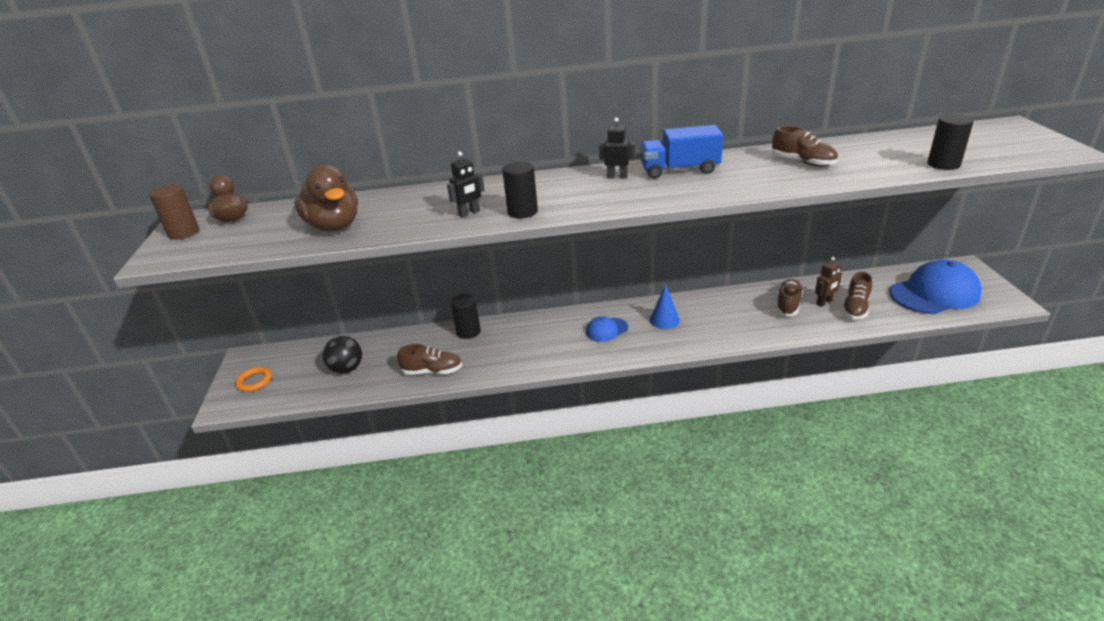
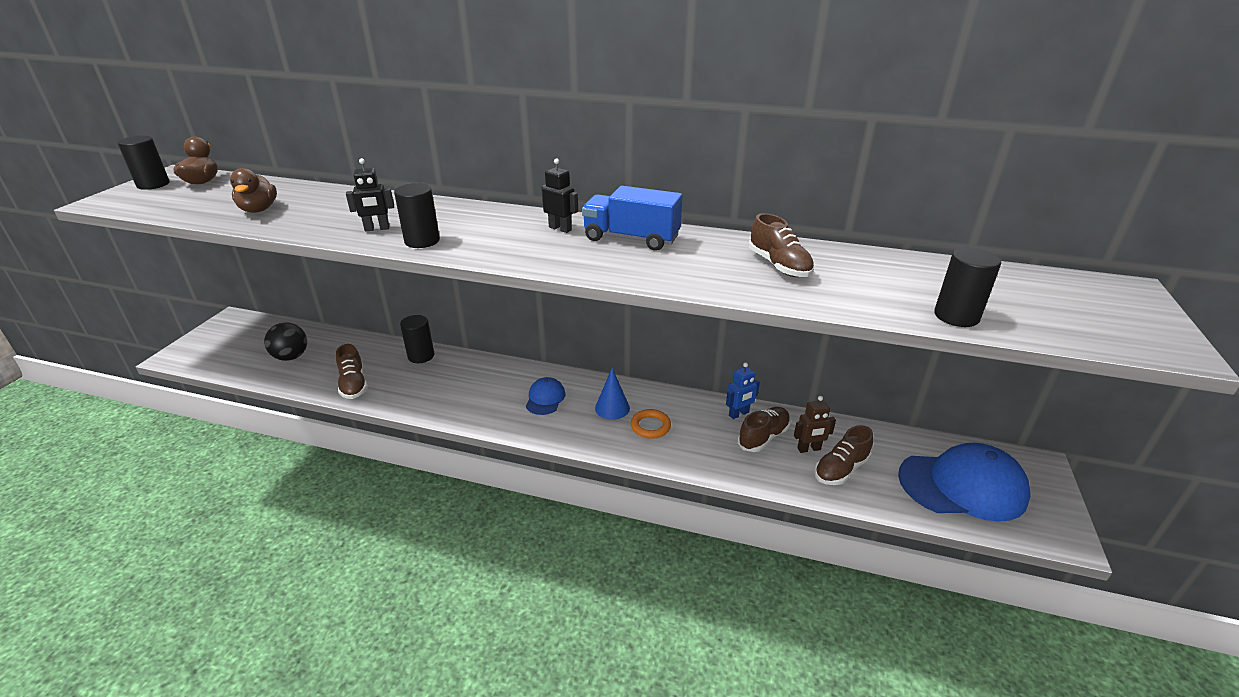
camera: 20 degrees right, 0 degrees up
brown cylinder [149,184,199,240] -> black cylinder [117,135,169,190]
orange ring [235,367,272,392] -> orange ring moved to [631,409,671,439]
brown duck [294,164,358,231] -> brown duck [230,168,277,213], size x0.64
brown shoe [397,344,462,375] -> brown shoe turned 45 degrees clockwise [336,344,367,399]
blue cap [586,316,628,342] -> blue cap turned 105 degrees clockwise [526,377,566,415]
none -> blue robot [726,362,760,419]

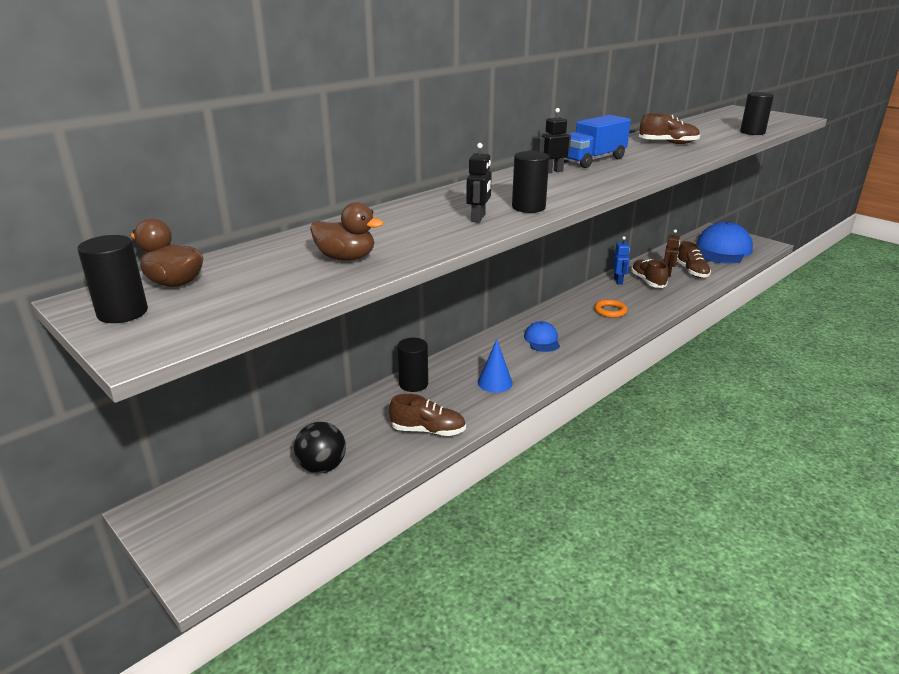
camera: 60 degrees left, 5 degrees down
blue cap [526,377,566,415] -> blue cap turned 45 degrees clockwise [524,321,560,352]
blue cone [595,368,630,420] -> blue cone moved to [478,339,513,393]

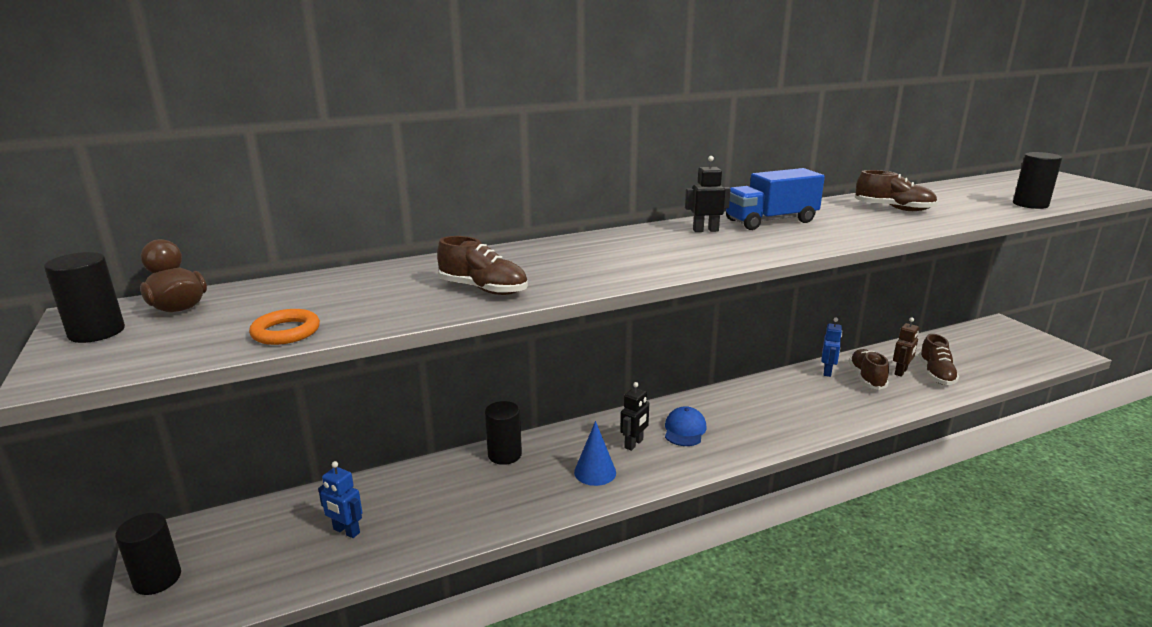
camera: 20 degrees right, 5 degrees down
black ball [294,422,346,473] -> blue robot [318,461,362,538]
brown duck [310,202,384,261] -> none
brown shoe [389,394,466,436] -> brown shoe moved to [437,236,528,295]
black robot [466,143,492,223] -> black robot moved to [620,382,649,451]
black cylinder [512,151,549,213] -> black cylinder moved to [115,513,181,595]
orange ring [594,299,627,318] -> orange ring moved to [249,309,320,345]
blue cap [697,221,753,264] -> none

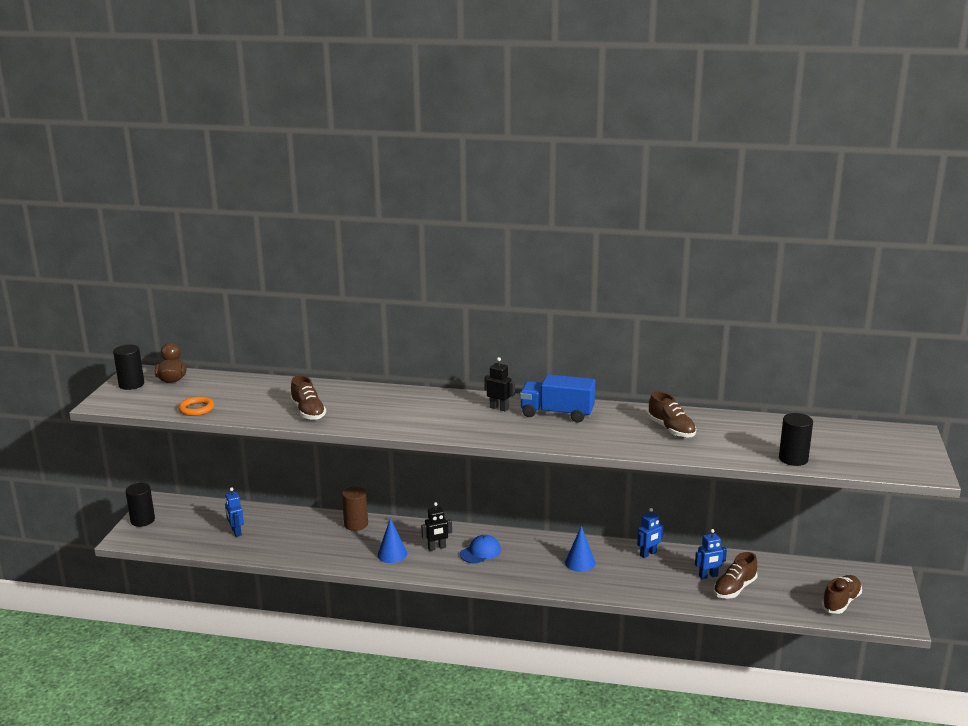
camera: 35 degrees right, 0 degrees up
black cylinder [485,401,522,465] -> brown cylinder [342,486,368,531]
brown shoe [849,349,889,390] -> brown shoe moved to [821,575,862,614]
brown robot [893,318,919,377] -> blue robot [695,529,727,579]
none -> blue cone [565,526,595,572]

